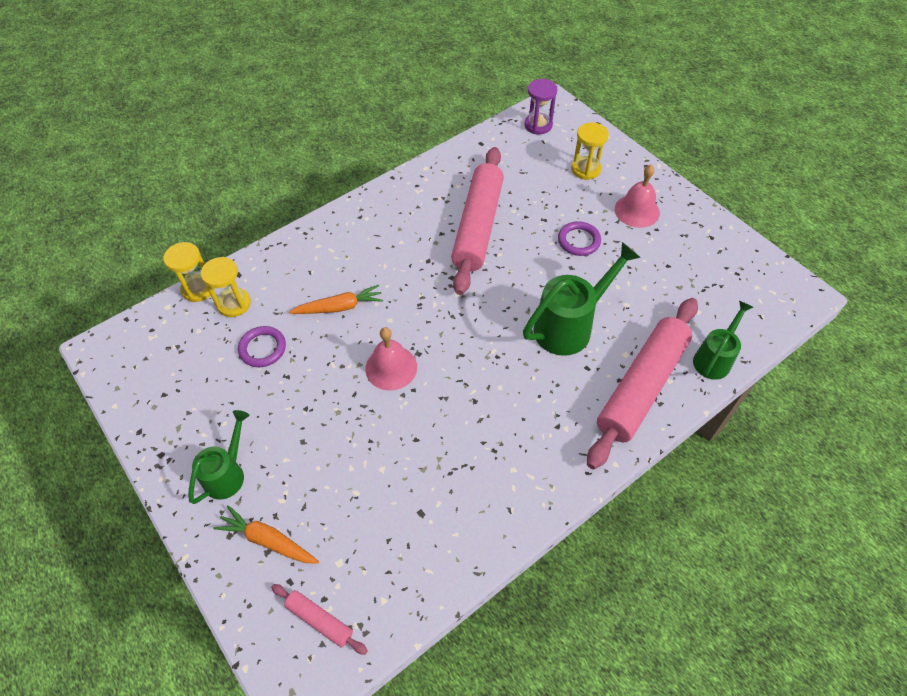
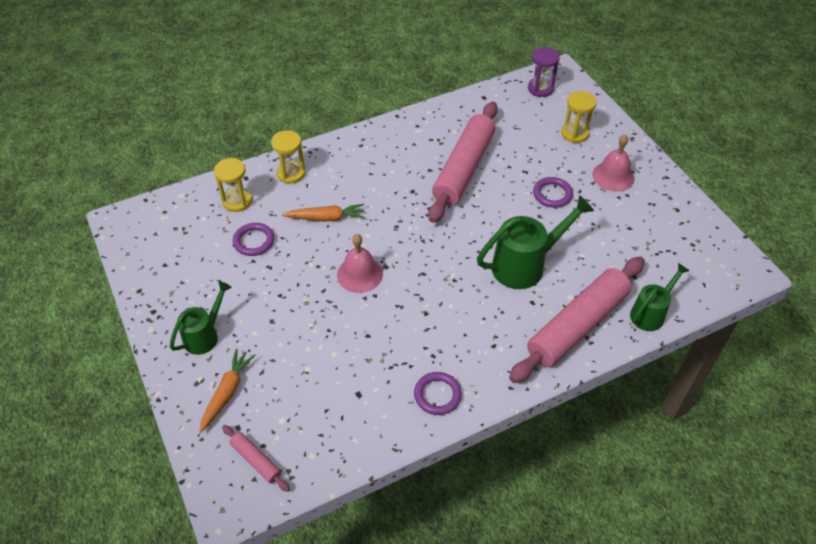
camera: 10 degrees right, 5 degrees down
yellow hourglass [163,242,215,302] -> yellow hourglass moved to [271,130,306,183]
orange carrot [213,505,319,564] -> orange carrot turned 75 degrees clockwise [200,349,256,433]
none -> purple ring [414,372,462,415]

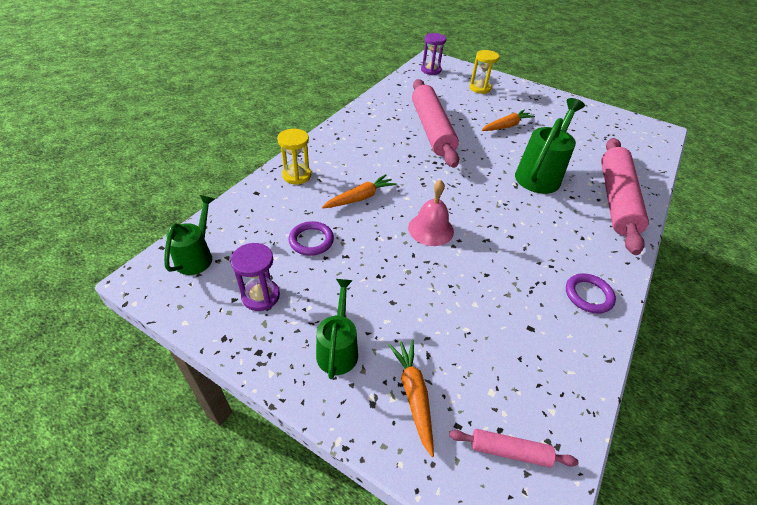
camera: 35 degrees left, 5 degrees down
yellow hourglass [214,158,252,212] -> none
purple ring [533,177,573,208] -> orange carrot [482,110,535,131]
pink bell [592,134,634,192] -> none
green watering can [630,263,690,331] -> green watering can moved to [164,195,214,275]
none -> purple hourglass [231,243,280,311]

